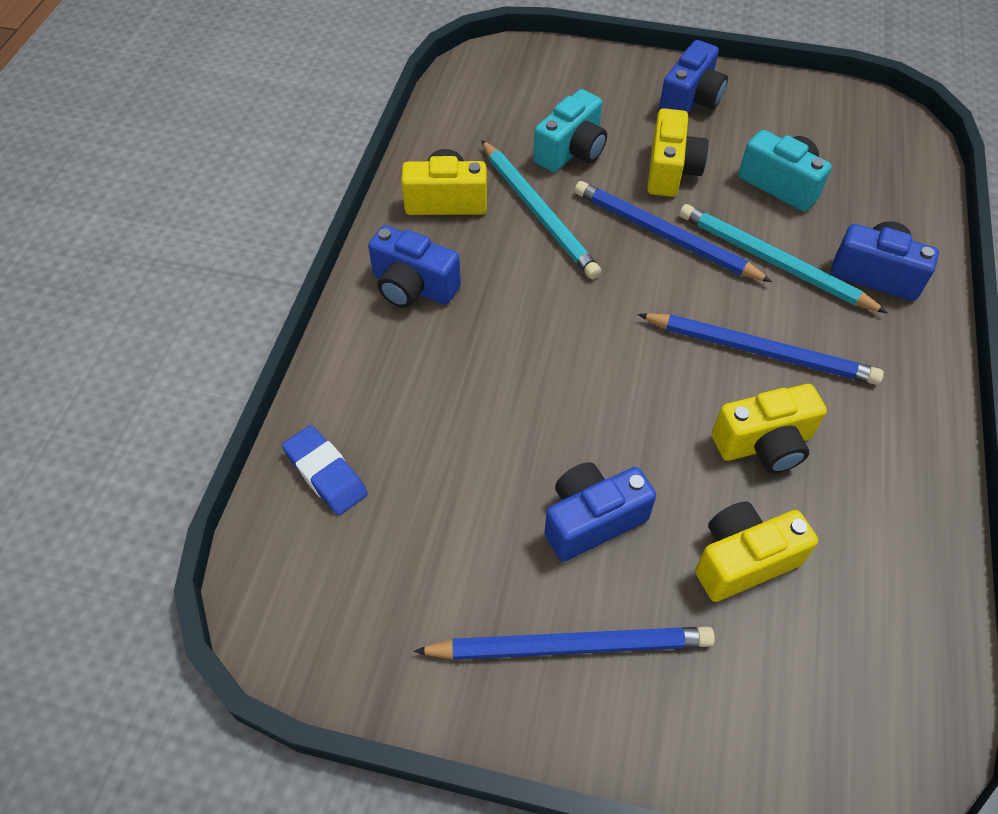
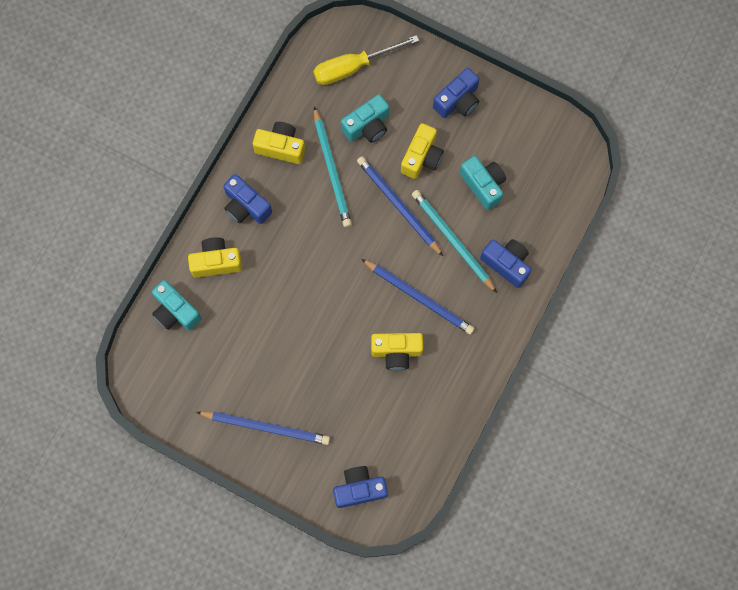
camera: 15 degrees right, 20 degrees up
blue eraser [282,425,368,515] -> turquoise camera [152,280,202,330]
blue camera [545,462,656,562] -> blue camera moved to [333,466,388,508]
yellow camera [695,501,818,602] -> yellow camera moved to [188,237,242,278]
none -> yellow screwdriver [313,35,419,85]

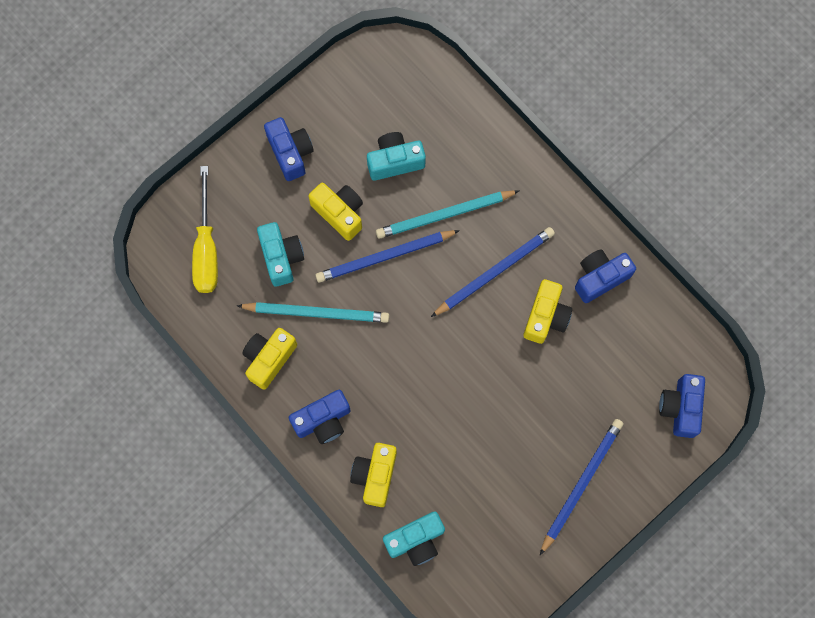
camera: 70 degrees left, 0 degrees up
blue camera [480,239,532,288] -> blue camera moved to [575,249,636,303]

